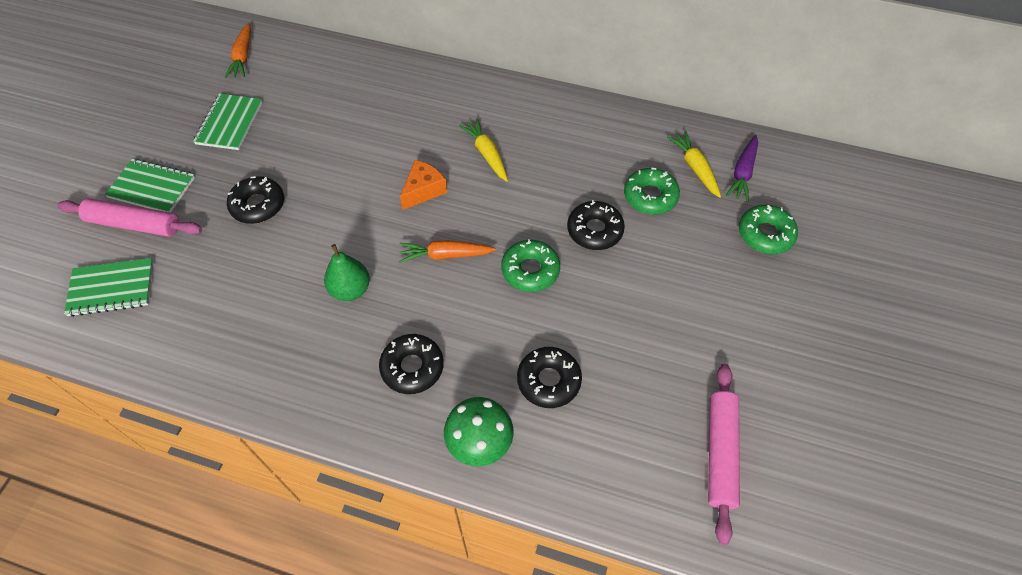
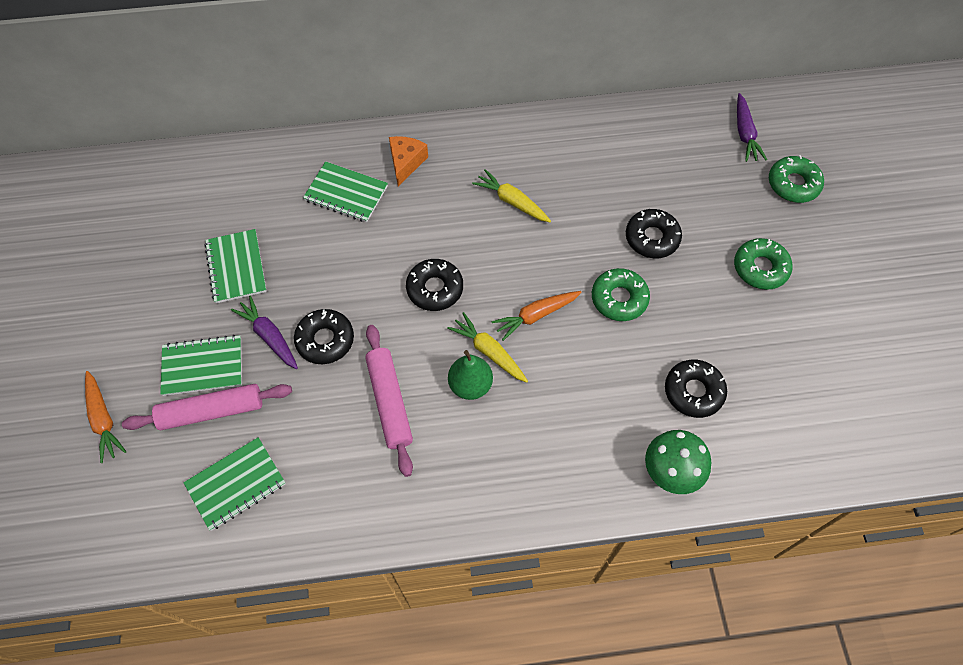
camera: 25 degrees left, 5 degrees up
orange carrot [225,23,251,78] -> orange carrot moved to [85,371,127,463]
black donut [379,334,444,394] -> black donut moved to [406,259,463,311]
orange cheese [400,160,447,210] -> orange cheese moved to [389,136,428,186]
green donut [624,168,680,215] -> green donut moved to [734,238,793,290]
yellow carrot [667,131,721,198] -> yellow carrot moved to [447,312,528,383]
pink rolling pin [708,364,740,545] -> pink rolling pin moved to [365,325,413,477]
none -> purple carrot [231,296,298,369]
none -> green notebook [303,161,388,222]

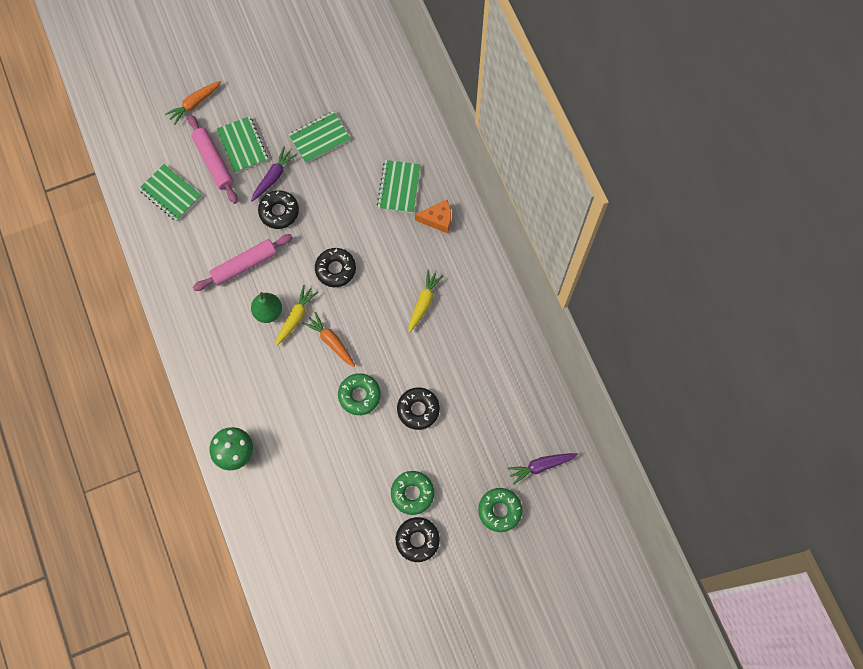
camera: 75 degrees right, 10 degrees up
black donut [665,360,727,418] -> black donut moved to [396,517,440,562]

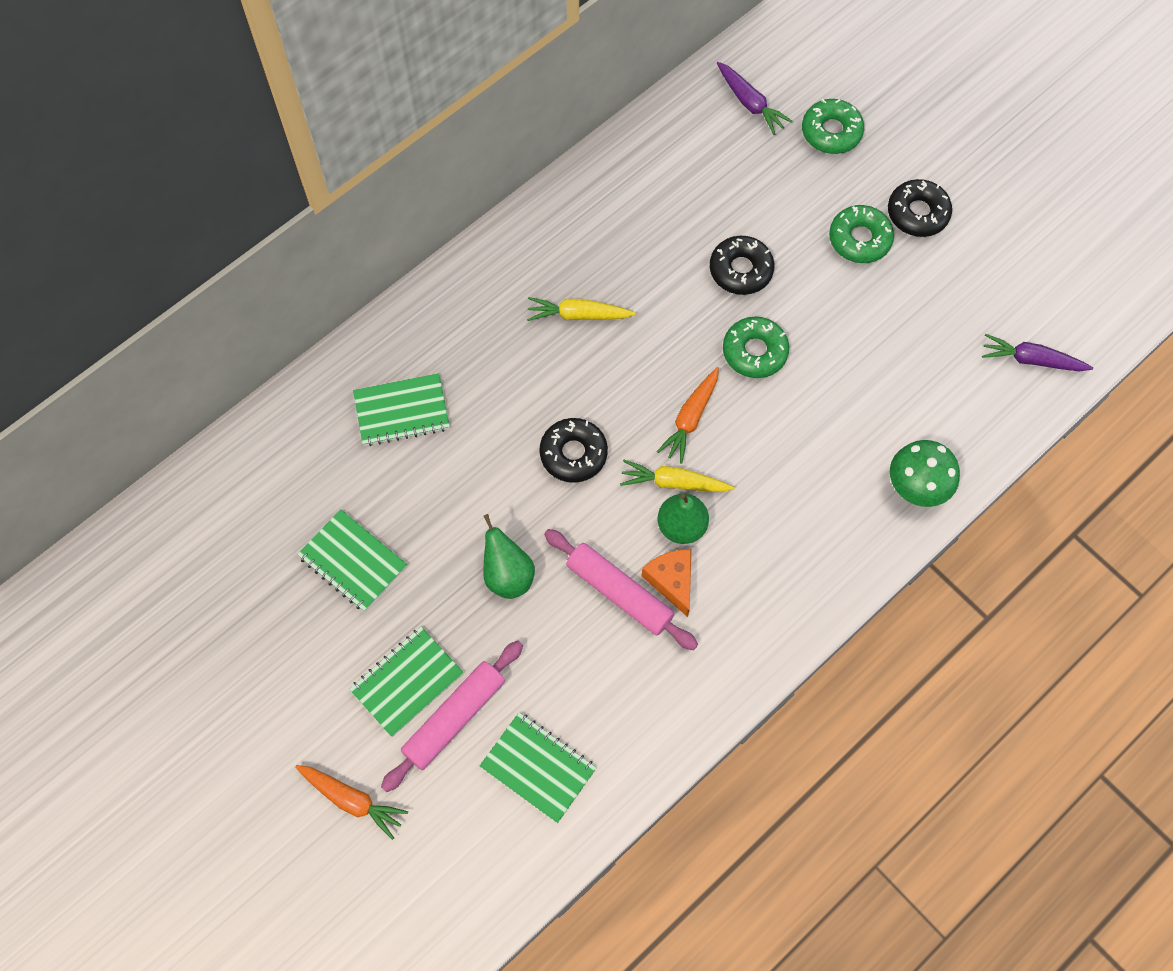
camera: 110 degrees left, 5 degrees down
green notebook [139,164,202,221] -> green notebook turned 75 degrees counterclockwise [479,712,597,823]
purple carrot [251,147,297,201] -> purple carrot moved to [982,334,1093,372]
black donut [258,190,299,229] -> green pear [483,514,535,599]
orange cheese [415,200,451,233] -> orange cheese moved to [642,549,692,617]

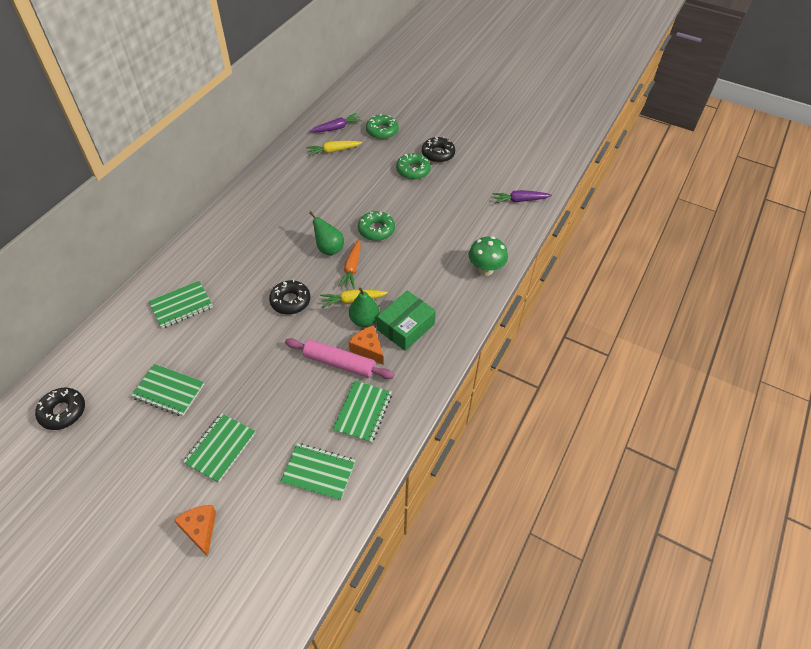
camera: 20 degrees left, 15 degrees down
orange carrot [295,765,408,840] -> orange cheese [174,505,216,557]
pink rolling pin [381,641,523,792] -> none
green pear [483,514,535,599] -> green pear moved to [309,211,344,256]
yellow carrot [527,297,636,321] -> yellow carrot moved to [306,141,362,156]
black donut [710,236,774,295] -> black donut moved to [35,388,85,430]
purple carrot [717,62,793,135] -> purple carrot turned 60 degrees counterclockwise [309,113,362,132]
none -> green notebook [332,380,392,443]
none -> green box [377,290,436,351]

